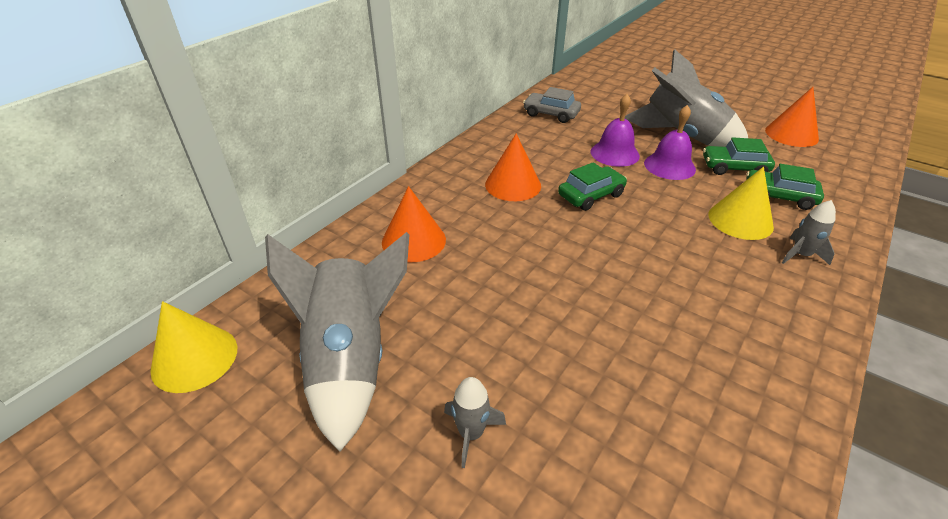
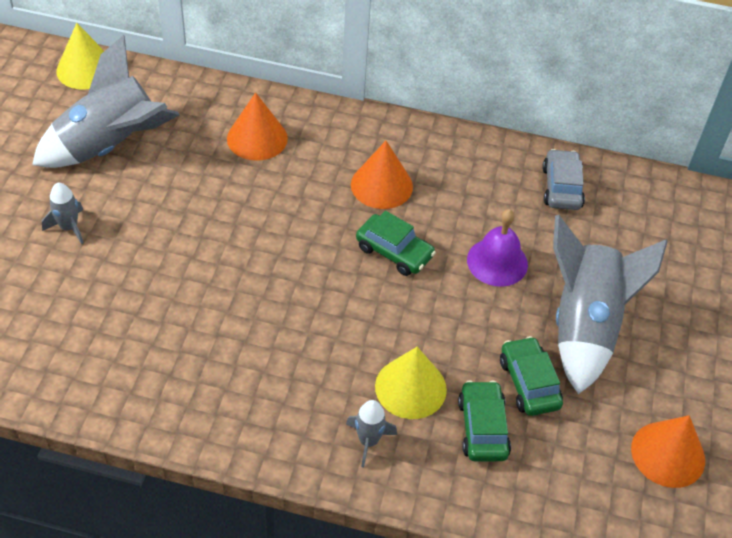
camera: 65 degrees right, 10 degrees up
purple bell [644,105,696,180] -> none

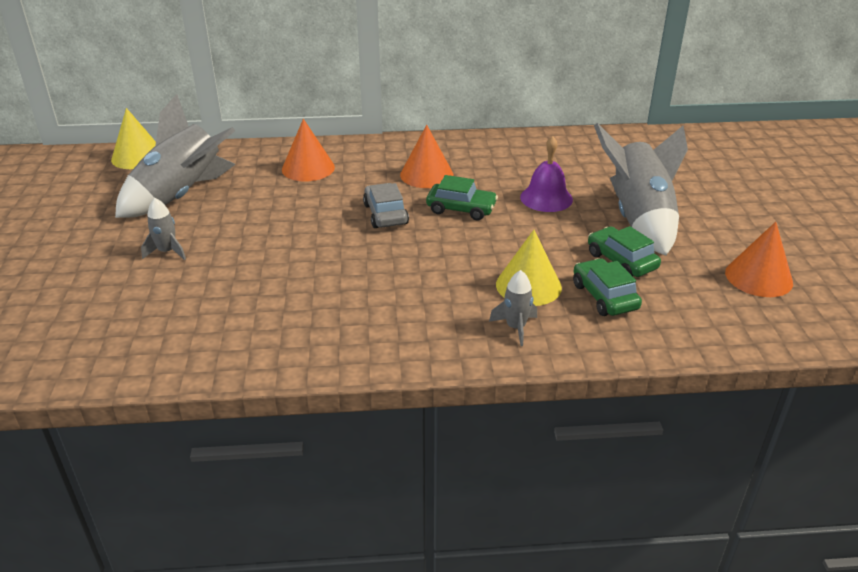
camera: 15 degrees left, 15 degrees down
grey car [542,149,585,210] -> grey car moved to [363,183,409,228]

